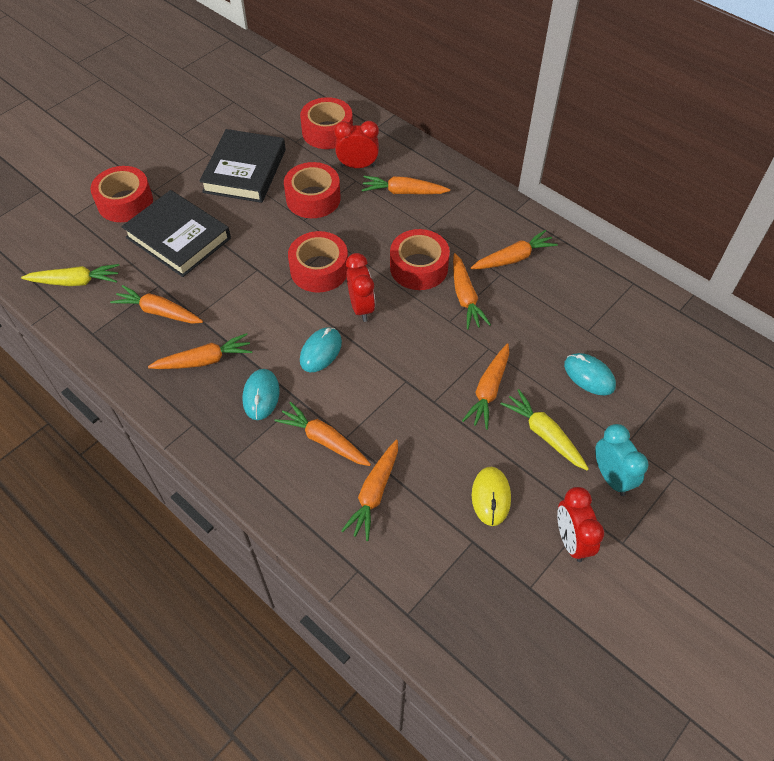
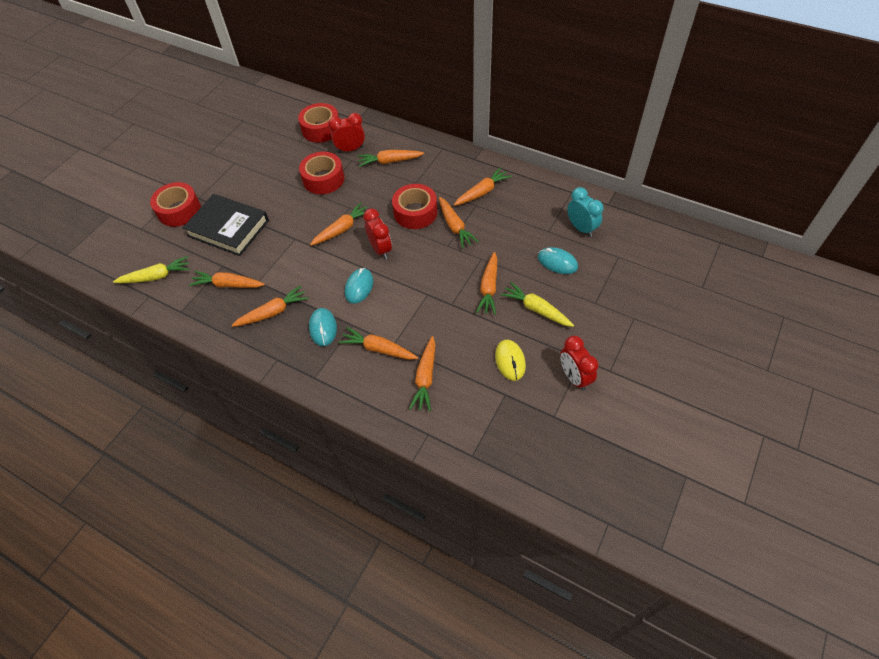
camera: 10 degrees left, 0 degrees up
black book [199,129,286,203] -> none
red tape [288,231,348,293] -> orange carrot [310,202,367,246]
turquoise clock [595,424,648,496] -> turquoise clock moved to [567,187,604,237]

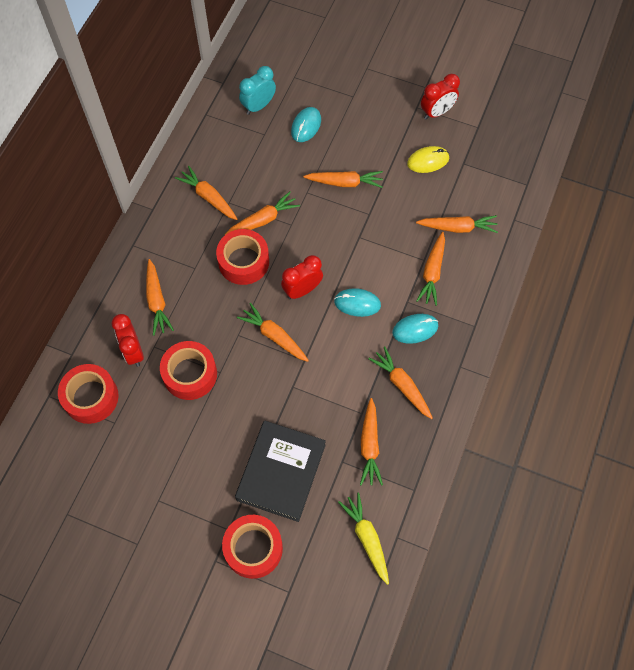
camera: 100 degrees left, 10 degrees up
yellow carrot [500,282,574,327] -> none

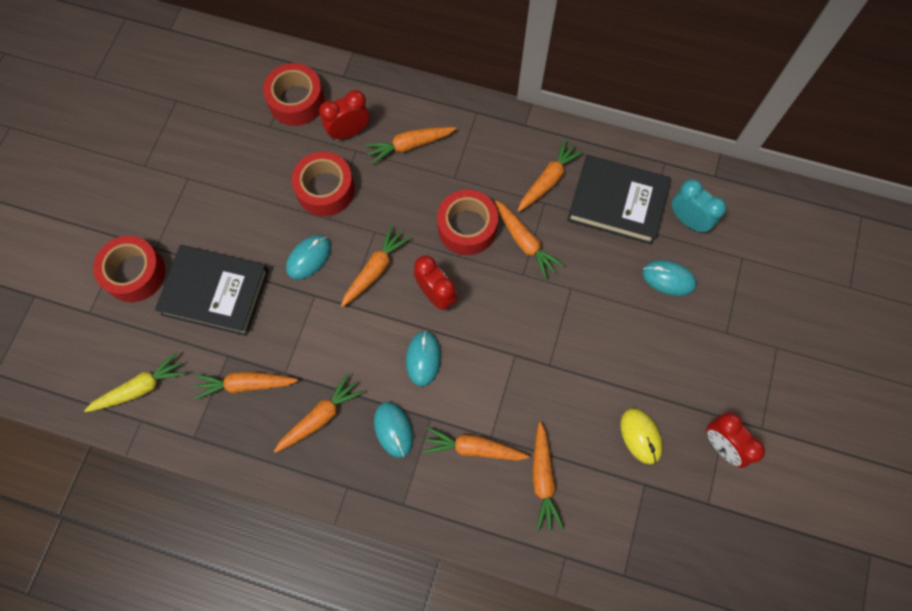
camera: 85 degrees right, 5 degrees up
orange carrot [304,171,383,188] -> none
none -> turquoise mouse [286,235,331,280]
none -> black book [567,155,671,245]

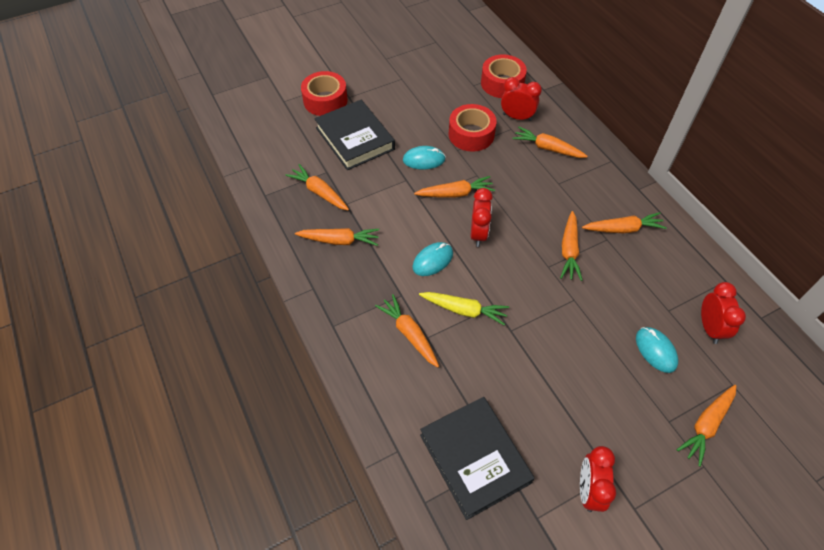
camera: 45 degrees right, 15 degrees down
yellow carrot [84,352,187,412] -> yellow carrot moved to [419,292,509,326]
turquoise mouse [374,402,414,458] -> none
red tape [437,190,498,255] -> none
orange carrot [532,422,564,532] -> orange carrot moved to [677,385,736,467]
black book [567,155,671,245] -> black book moved to [420,397,535,520]
yellow mouse [620,408,663,464] -> none
turquoise clock [672,179,727,233] -> red clock [701,282,746,344]

